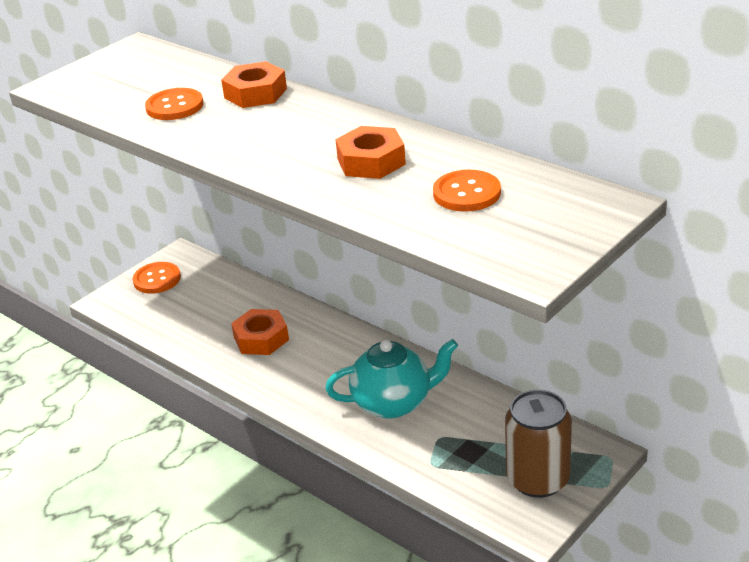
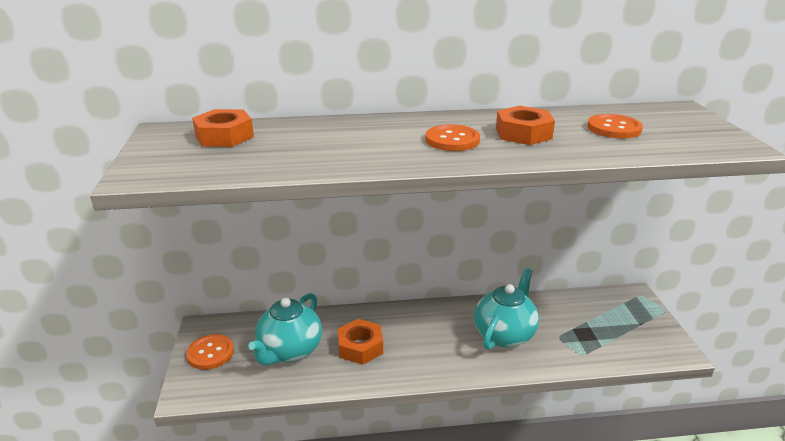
camera: 50 degrees left, 5 degrees down
orange button [145,88,203,120] -> orange button moved to [426,124,480,151]
orange nut [221,61,287,108] -> orange nut moved to [192,109,254,147]
brown can [505,390,572,498] -> none
none -> turquoise teapot [248,293,322,366]

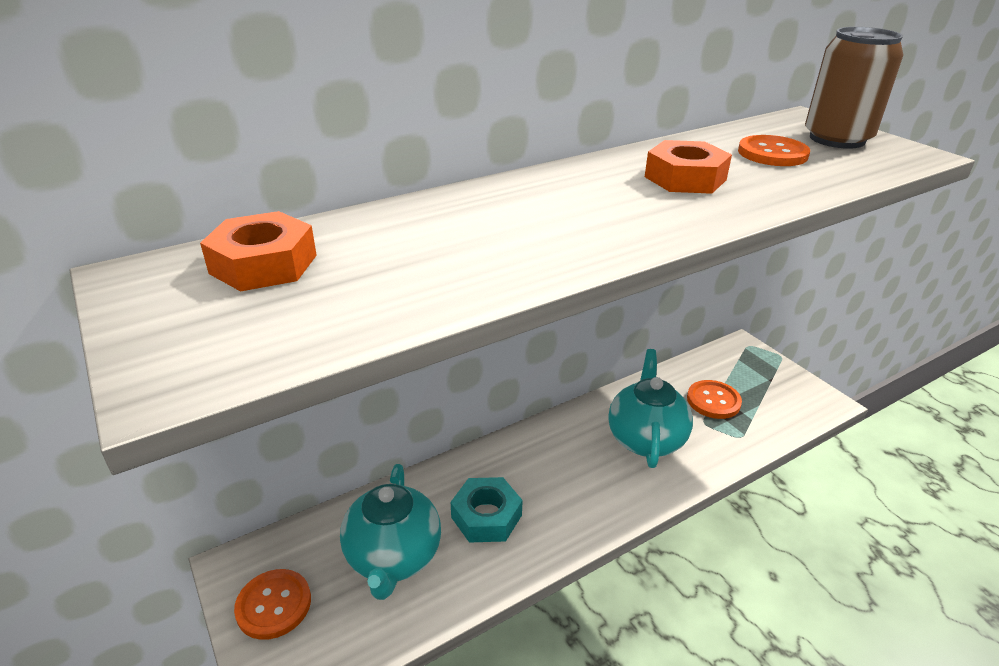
camera: 25 degrees left, 5 degrees up
orange nut [338,319,383,365] -> turquoise nut [451,477,523,543]
orange button [426,124,480,151] -> orange button moved to [687,380,742,419]
none -> brown can [805,27,903,149]

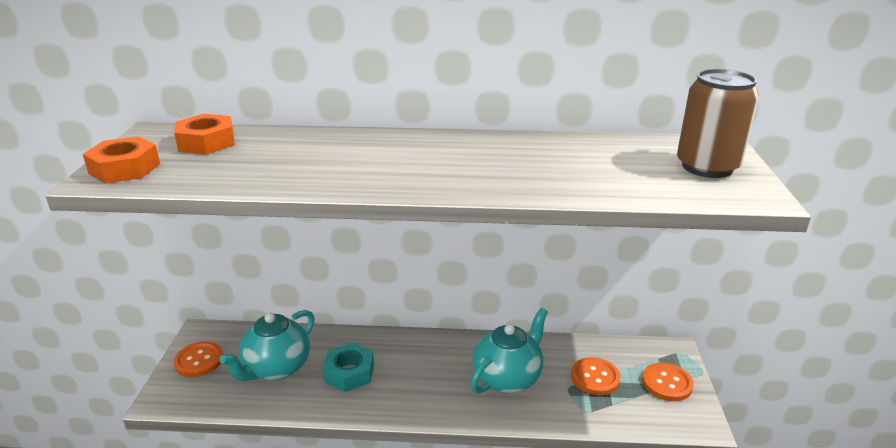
camera: 35 degrees right, 5 degrees down
orange nut [645,140,732,194] -> orange nut moved to [83,136,160,184]
orange button [738,135,810,166] -> orange button moved to [642,363,694,401]

